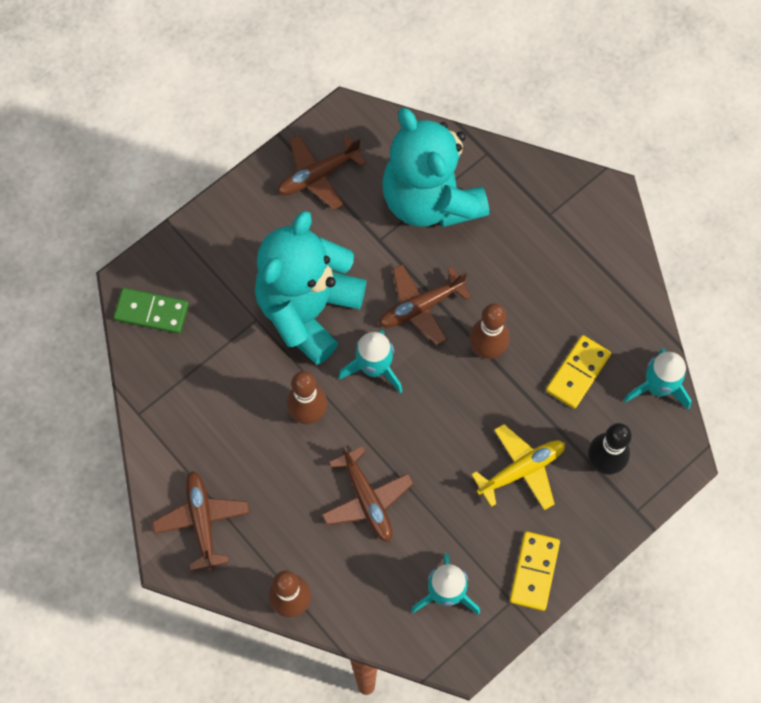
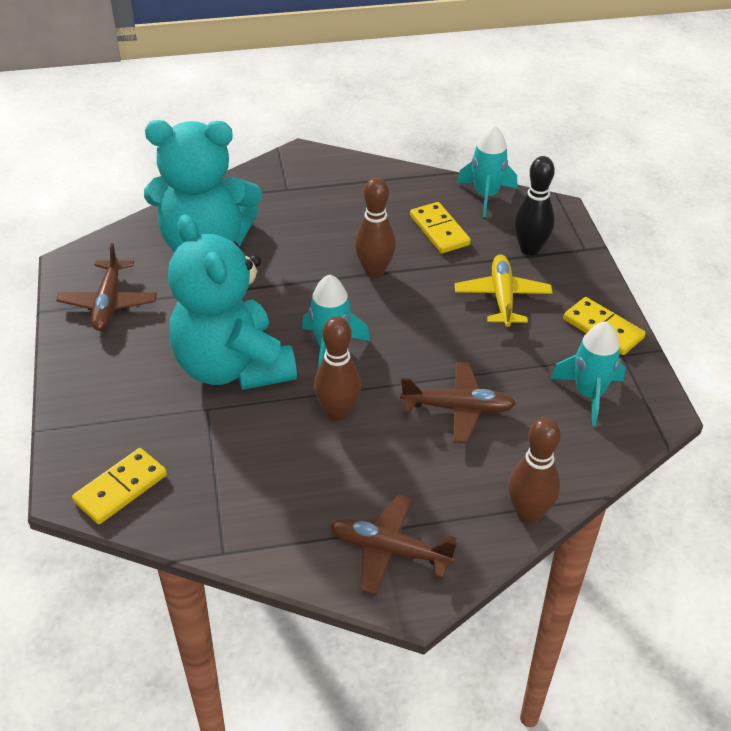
camera: 60 degrees left, 25 degrees down
green domino [114,288,189,334] -> yellow domino [72,448,167,524]
brown plane [379,264,471,345] -> none

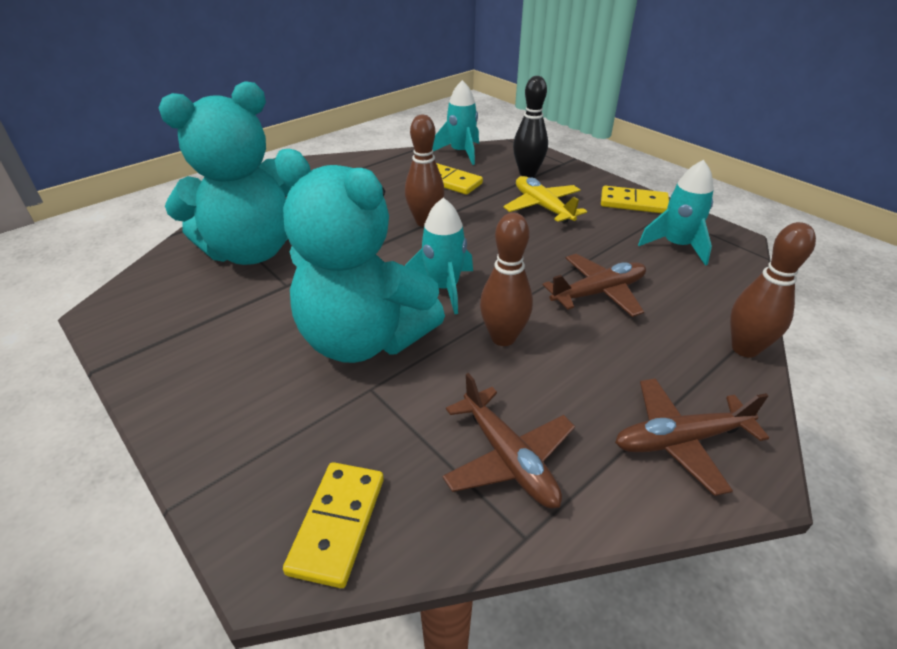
camera: 30 degrees left, 5 degrees down
brown plane [56,243,157,331] -> brown plane moved to [442,373,575,508]

